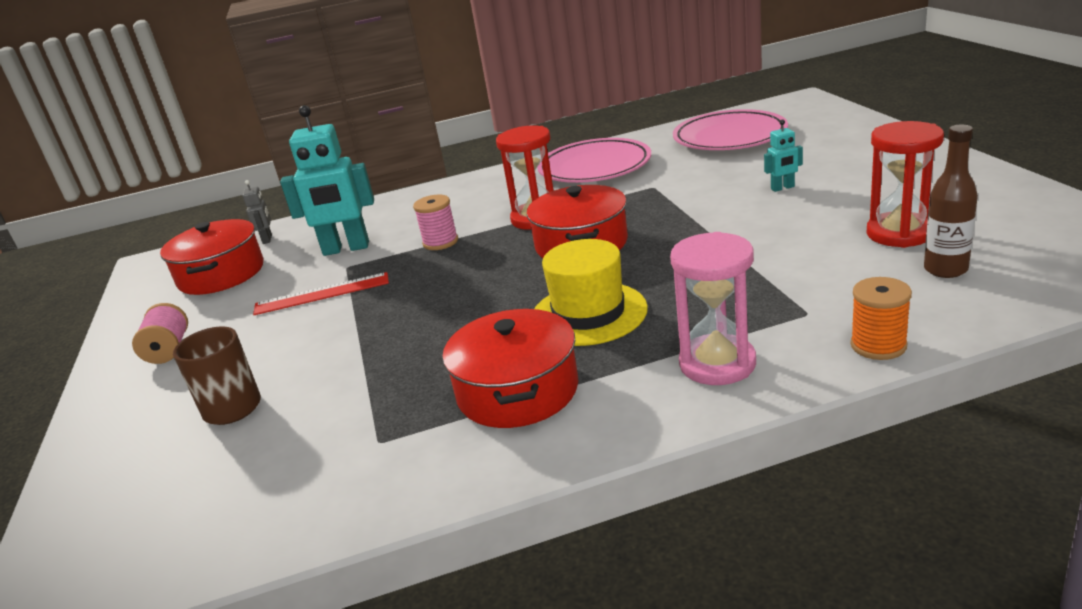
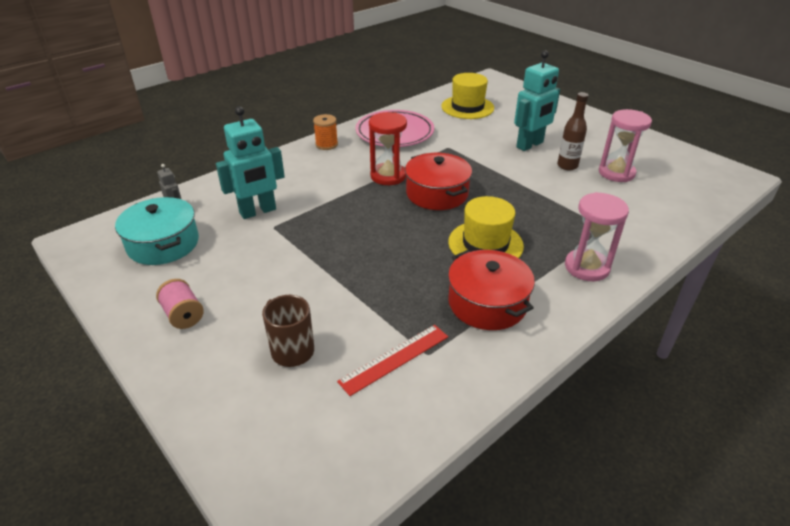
camera: 30 degrees left, 10 degrees up
red pot [160,219,264,295] -> turquoise pot [115,197,199,265]
red ruler [253,272,389,315] -> red ruler moved to [337,325,448,396]
pink spool [413,194,458,250] -> none
pink plate [673,109,788,150] -> yellow hat [441,73,494,119]
turquoise robot [764,120,803,192] -> turquoise robot [514,50,560,151], size x2.16
orange spool [850,277,912,360] -> orange spool moved to [313,114,338,150]
red hourglass [867,121,944,248] -> pink hourglass [599,109,652,182]
brown bottle [924,125,978,278] -> brown bottle moved to [557,92,589,171]

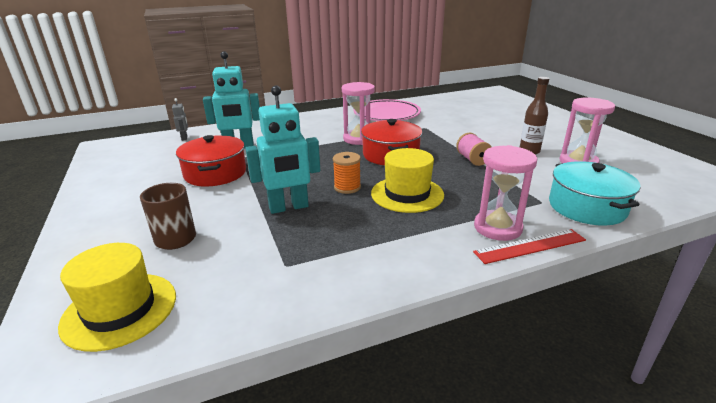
camera: 20 degrees right, 10 degrees down
turquoise pot [115,197,199,265] -> turquoise pot moved to [549,161,640,225]
pink spool [156,279,204,329] -> pink spool moved to [456,132,491,166]
orange spool [313,114,338,150] -> orange spool moved to [333,152,361,194]
red ruler [337,325,448,396] -> red ruler moved to [473,229,586,264]
red hourglass [369,112,407,185] -> pink hourglass [342,82,375,145]
yellow hat [441,73,494,119] -> yellow hat moved to [58,243,176,352]
red pot [448,250,535,330] -> red pot moved to [176,135,246,187]
turquoise robot [514,50,560,151] -> turquoise robot moved to [245,85,320,214]

